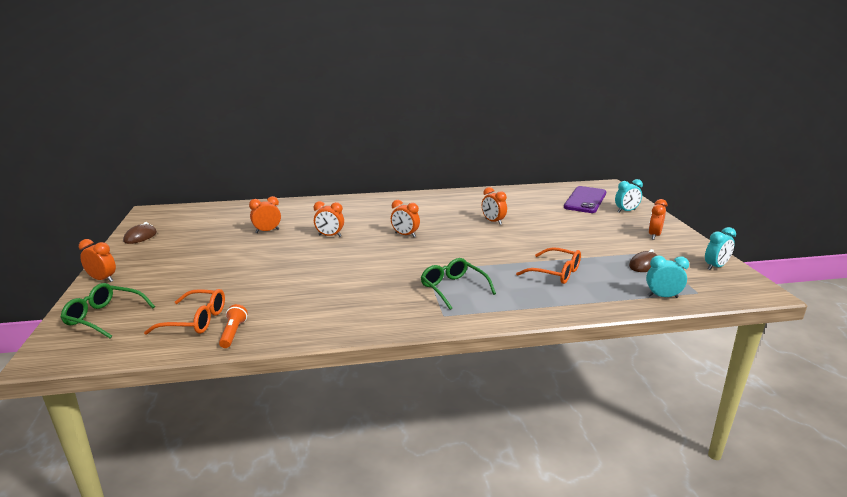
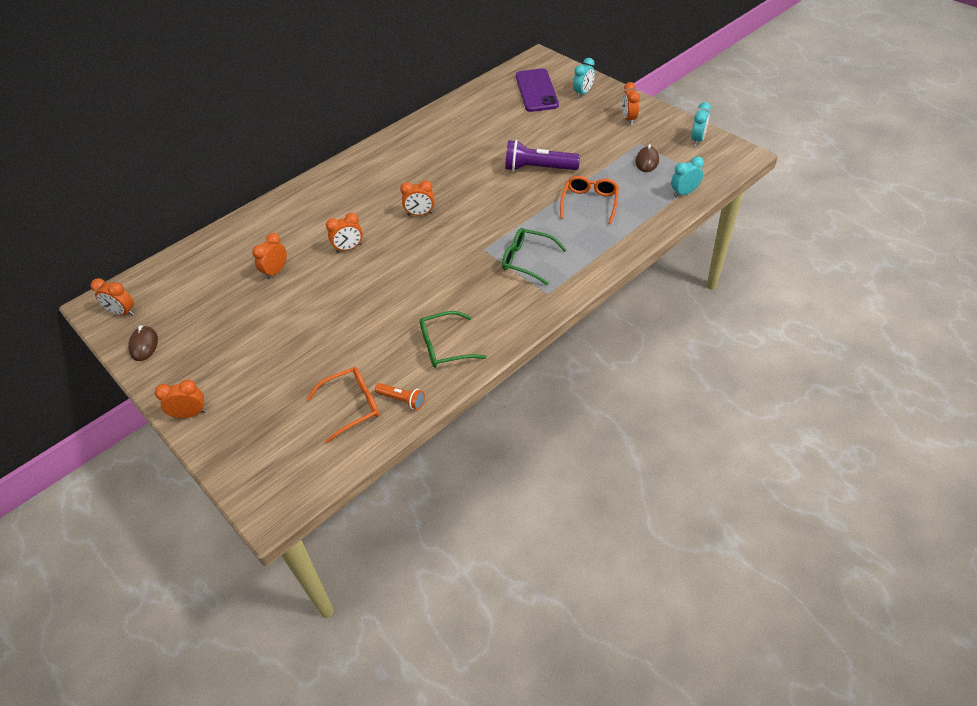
camera: 30 degrees left, 25 degrees up
green glasses [61,283,155,338] -> green glasses moved to [420,311,487,368]
orange flashlight [219,304,248,348] -> orange flashlight turned 150 degrees clockwise [375,383,425,410]
orange clock [482,187,507,225] -> orange clock moved to [91,278,134,316]
orange glasses [516,247,581,284] -> orange glasses turned 75 degrees counterclockwise [560,176,619,224]
none -> purple flashlight [505,140,580,171]

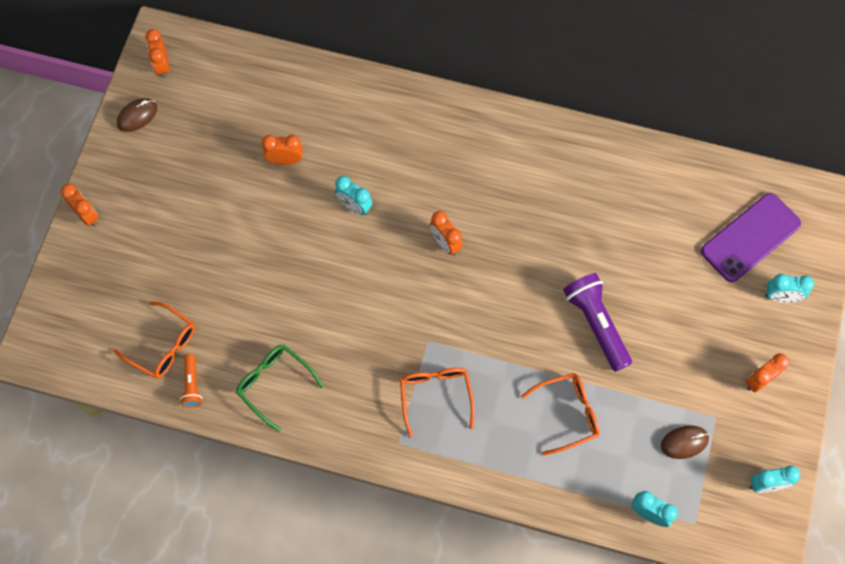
camera: 55 degrees right, 20 degrees up
orange clock [326,213,363,253] -> turquoise clock [335,176,373,215]
green glasses [502,228,566,285] -> orange glasses [400,368,475,438]

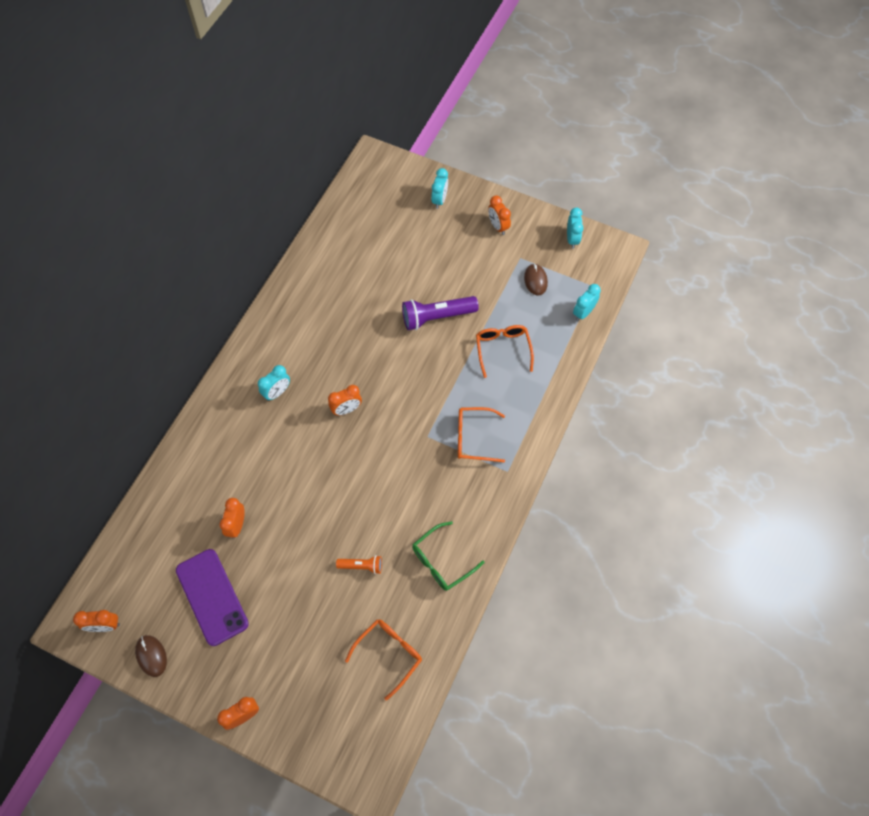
camera: 80 degrees left, 5 degrees down
orange flashlight [180,354,202,408] -> orange flashlight moved to [336,555,382,574]
turquoise clock [335,176,373,215] -> turquoise clock moved to [258,365,290,401]
purple phone [701,193,801,282] -> purple phone moved to [176,549,249,646]

